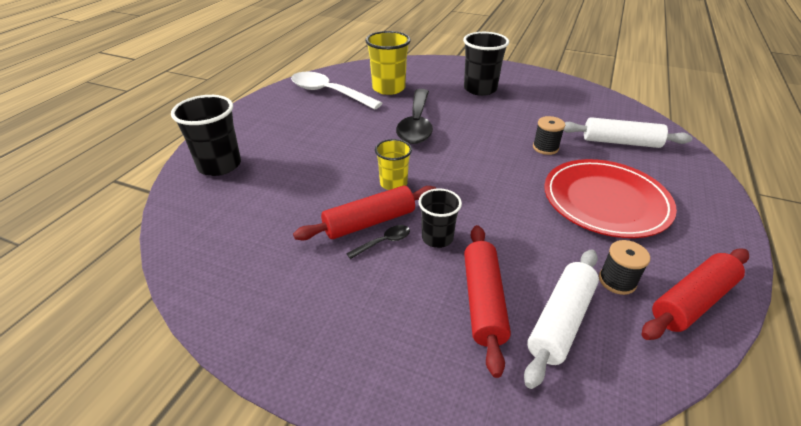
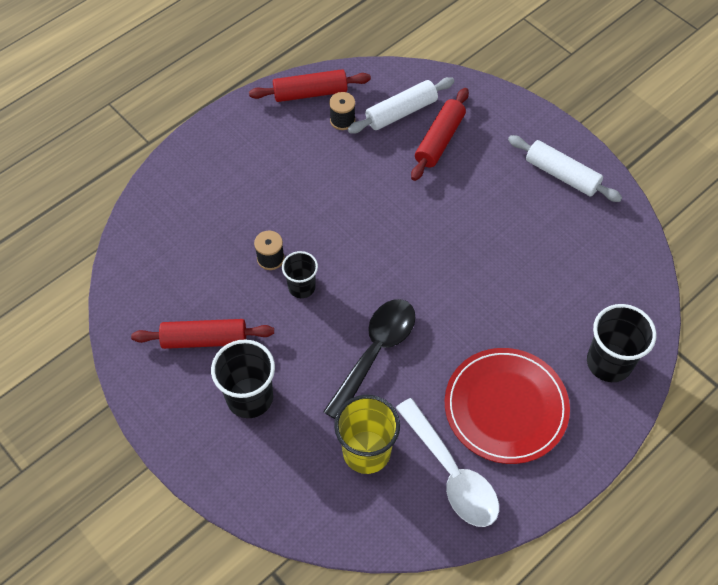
camera: 155 degrees left, 20 degrees up
red rolling pin [293,186,437,241] -> red rolling pin moved to [131,319,274,349]
black spoon [346,225,410,259] -> none
yellow cup [375,139,412,190] -> none
black cup [418,189,462,248] -> black cup moved to [282,251,318,298]
red plate [544,159,677,238] -> red plate moved to [445,348,570,464]
white rolling pin [563,117,692,148] -> white rolling pin moved to [508,135,622,202]

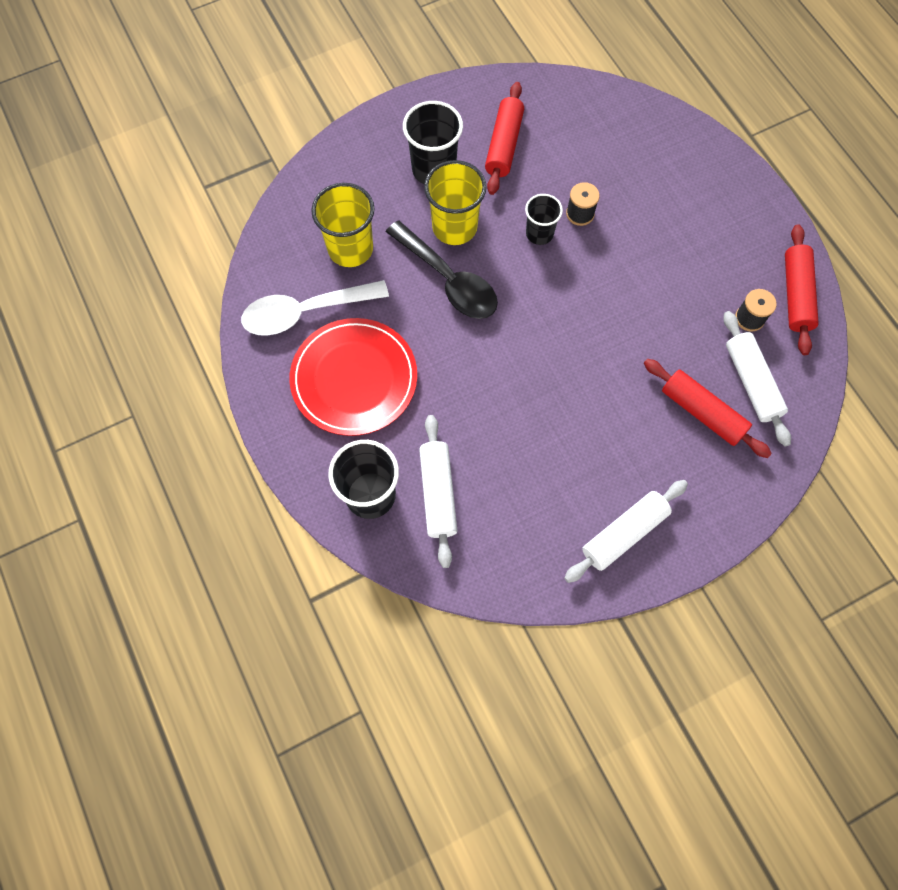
camera: 105 degrees right, 10 degrees up
none -> white rolling pin [419,415,457,568]
none -> yellow cup [424,160,487,245]

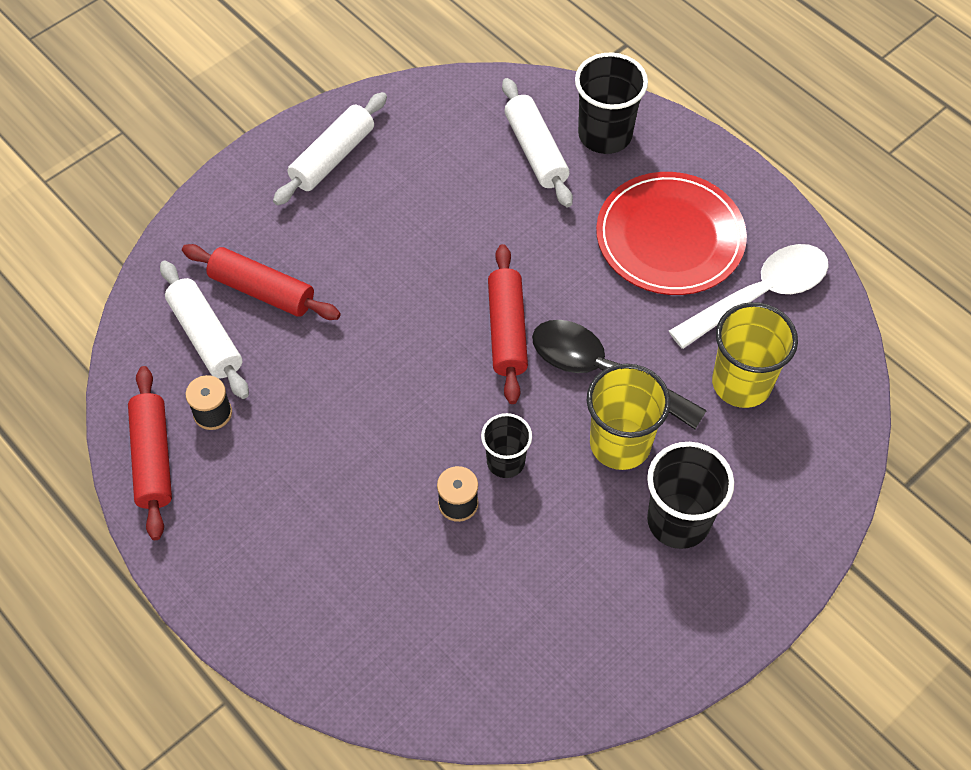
camera: 165 degrees right, 10 degrees down
red rolling pin [485,82,524,195] -> red rolling pin moved to [488,244,528,404]

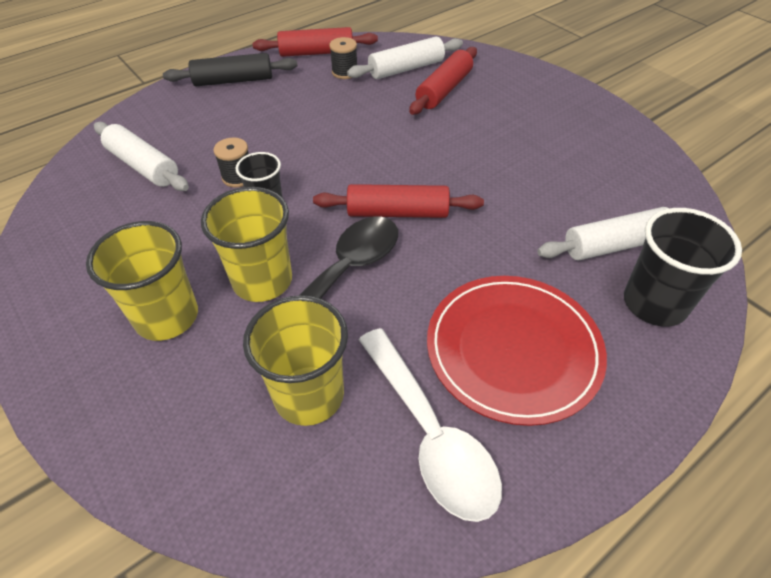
camera: 95 degrees right, 10 degrees down
white rolling pin [273,92,387,205] -> white rolling pin moved to [94,122,189,191]
black cup [647,442,734,549] -> yellow cup [86,221,198,341]
none -> black rolling pin [163,53,298,86]

